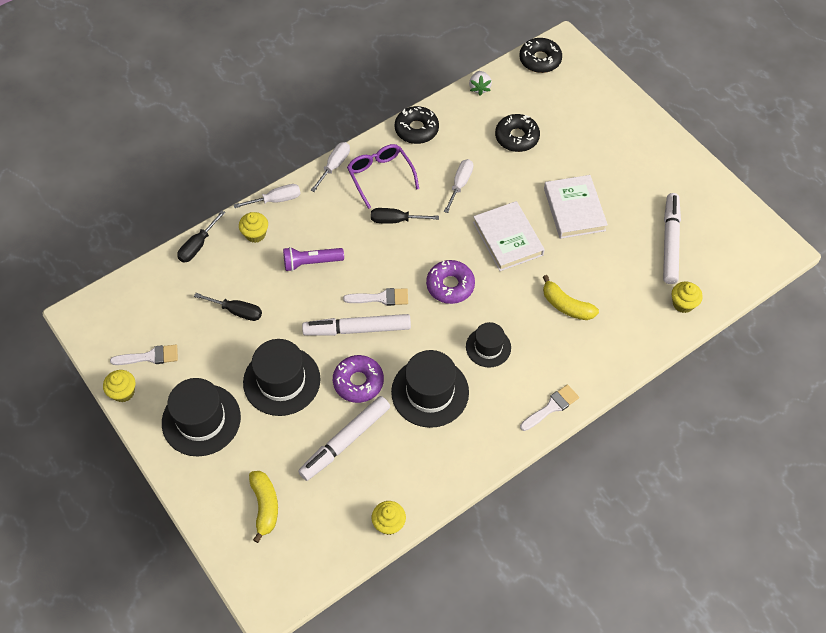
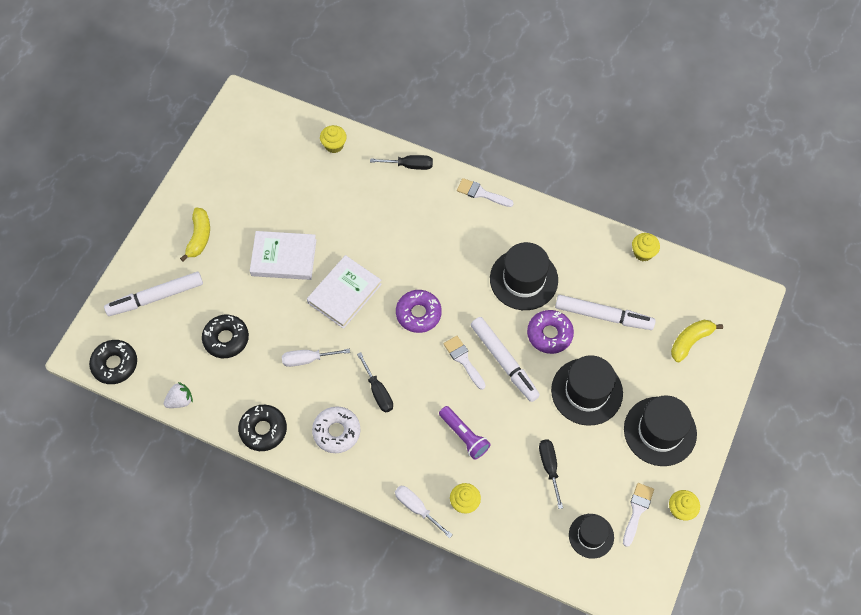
camera: 120 degrees left, 5 degrees up
white brush [110,345,178,365] -> white brush turned 60 degrees clockwise [623,483,654,547]
black screwdriver [177,211,225,263] -> black screwdriver moved to [370,155,433,170]
white screwdriver [310,142,350,192] -> none
purple glasses [347,144,419,209] -> white donut [312,406,360,453]
black hat [466,322,511,367] -> black hat moved to [569,514,614,559]
yellow banana [543,275,599,320] -> yellow banana moved to [180,208,210,261]
white book [544,175,608,239] -> white book turned 45 degrees clockwise [250,231,316,280]
white marker [663,193,681,284] -> white marker moved to [104,272,203,316]

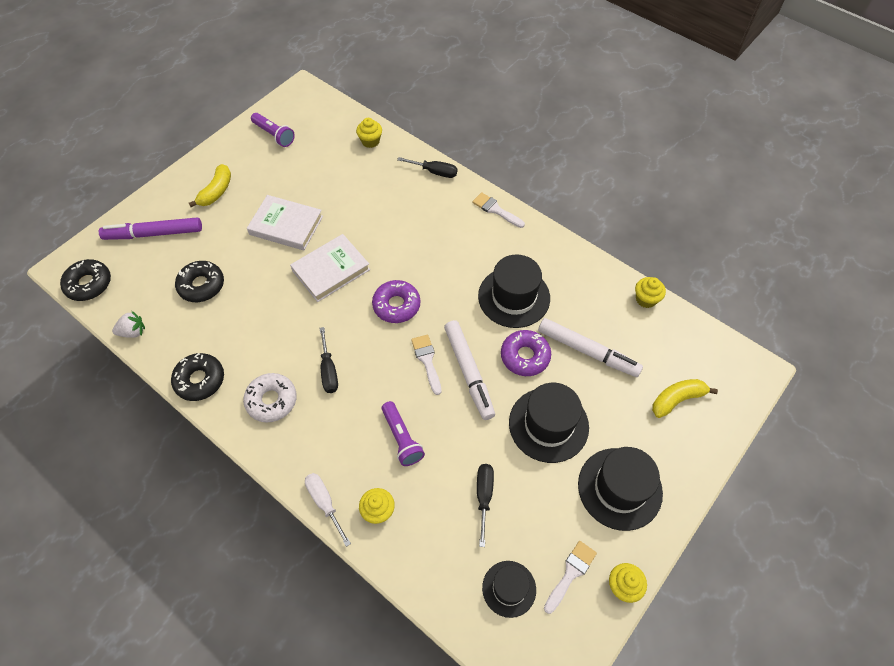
camera: 15 degrees right, 5 degrees down
white marker [104,272,203,316] -> purple marker [99,217,202,240]
white screwdriver [282,349,350,367] -> none
none -> purple flashlight [251,113,295,147]

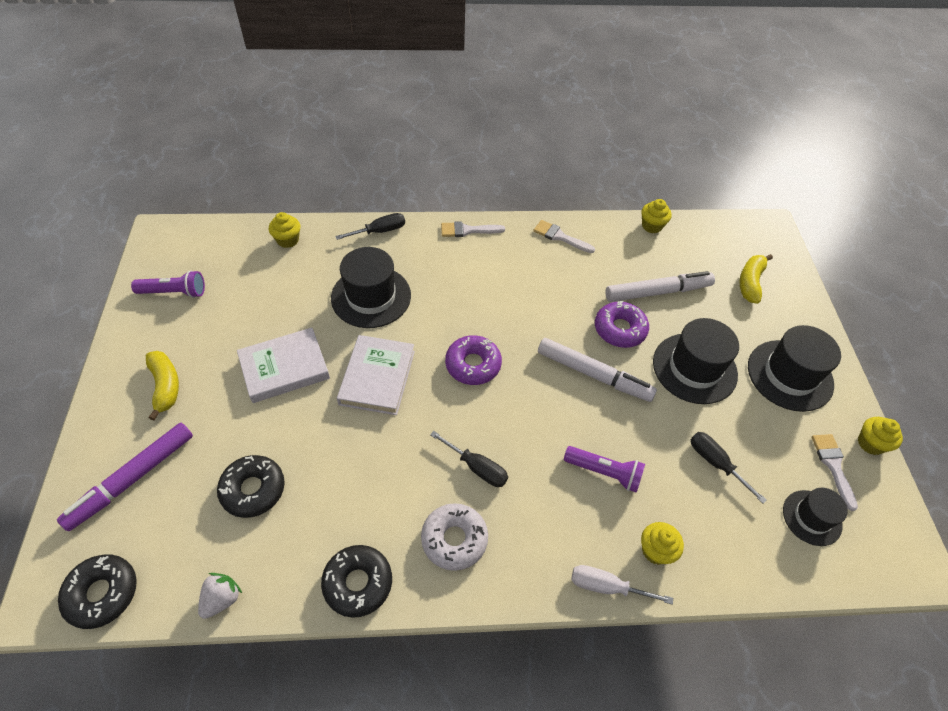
camera: 45 degrees left, 5 degrees down
white brush [411,335,441,395] -> white brush moved to [533,220,595,253]
black hat [478,255,550,328] -> black hat moved to [331,247,411,328]

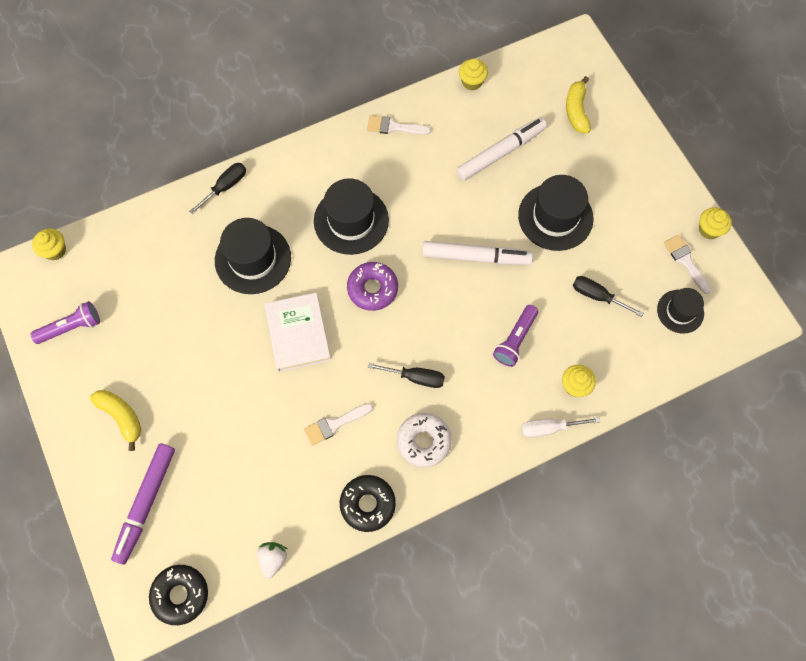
camera: 20 degrees left, 15 degrees up
black donut [217,455,285,518] -> none
white book [237,328,330,403] -> none
yellow cupcake [269,212,300,248] -> yellow cupcake moved to [32,228,66,261]
white brush [441,221,505,237] -> white brush moved to [304,403,373,446]
purple flashlight [564,446,645,493] -> purple flashlight turned 120 degrees clockwise [493,305,538,367]
purple donut [595,301,649,348] -> none
black hat [748,325,841,412] -> black hat moved to [314,178,389,255]

